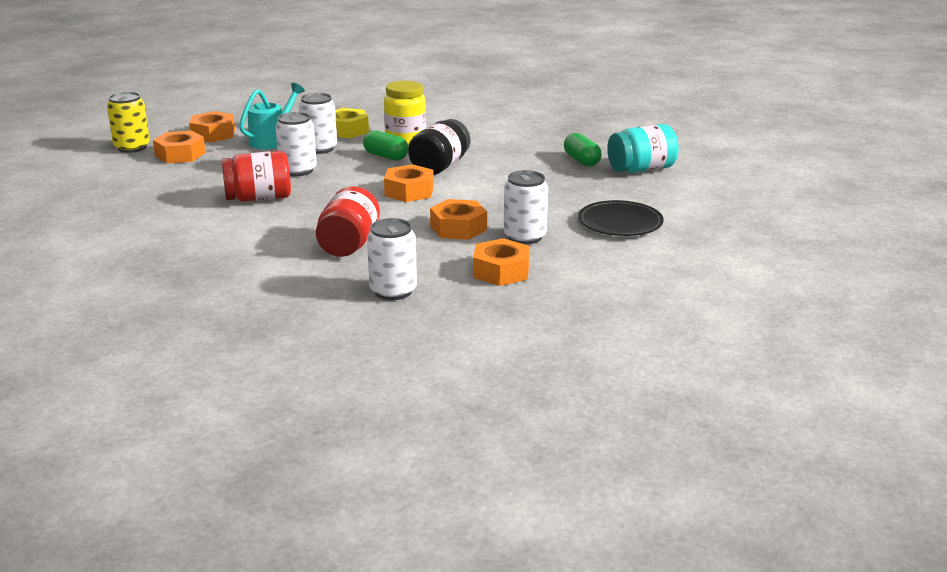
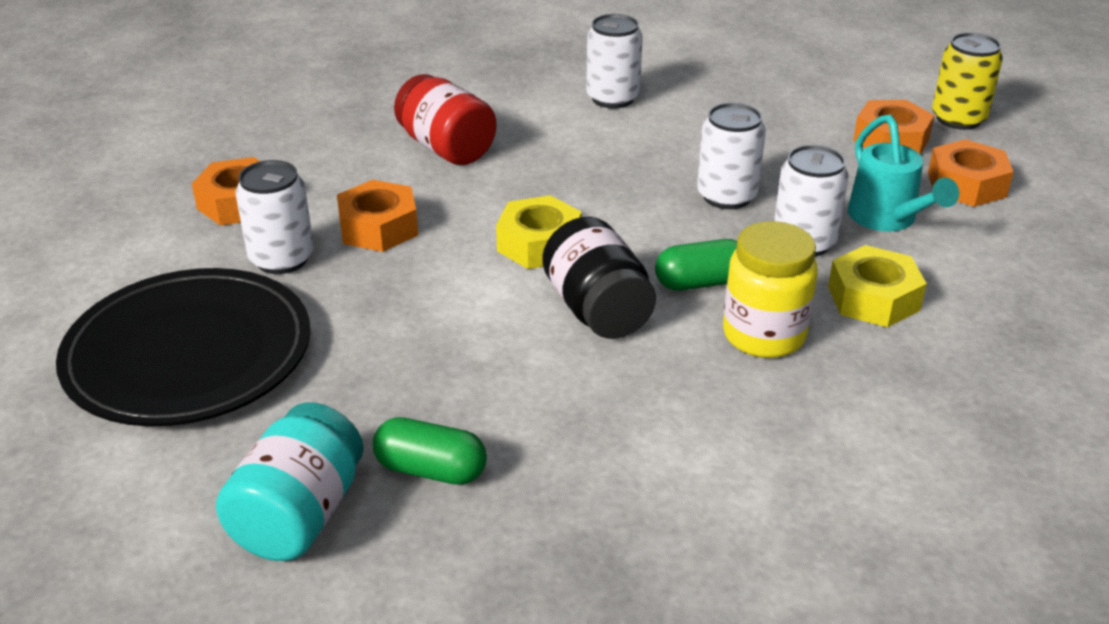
camera: 130 degrees right, 10 degrees up
red jar [222,151,291,202] -> none
white can [367,218,417,300] -> white can moved to [586,14,643,108]
orange nut [384,164,434,202] -> yellow nut [496,195,582,269]
black plate [578,200,664,236] -> black plate [56,268,311,427], size x1.66

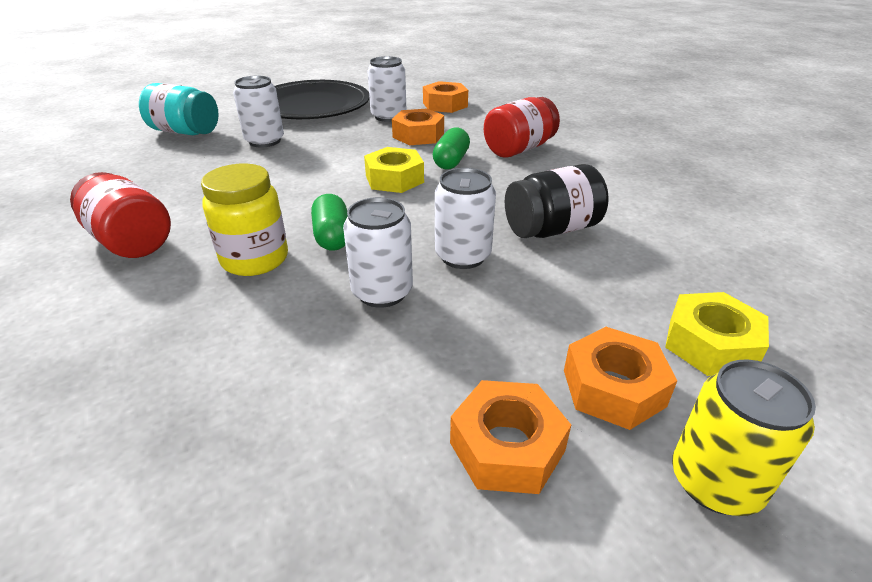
camera: 90 degrees right, 0 degrees up
green capsule [373,417,487,485] -> green capsule moved to [433,127,470,169]
black jar [542,217,656,339] -> black jar moved to [505,164,609,238]
white can [586,14,643,108] -> white can moved to [233,76,284,147]
yellow nut [828,245,927,327] -> yellow nut moved to [665,292,769,376]
turquoise watering can [848,115,959,231] -> none
none -> red jar [70,172,171,258]

